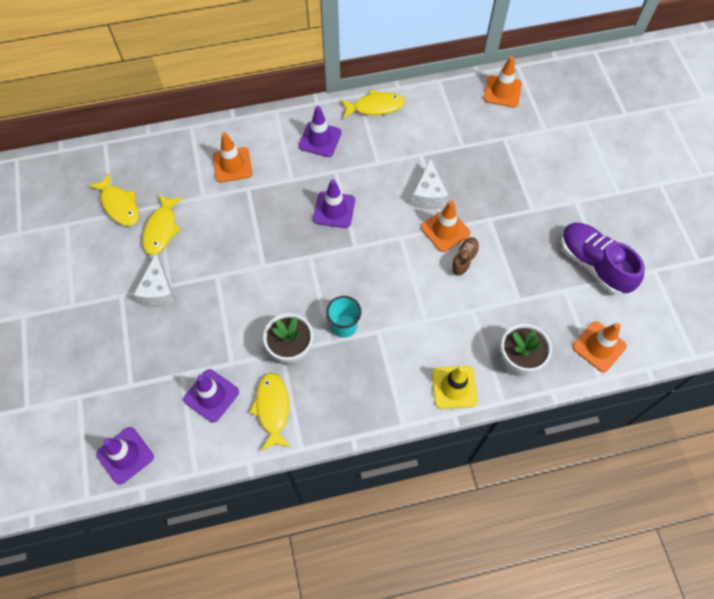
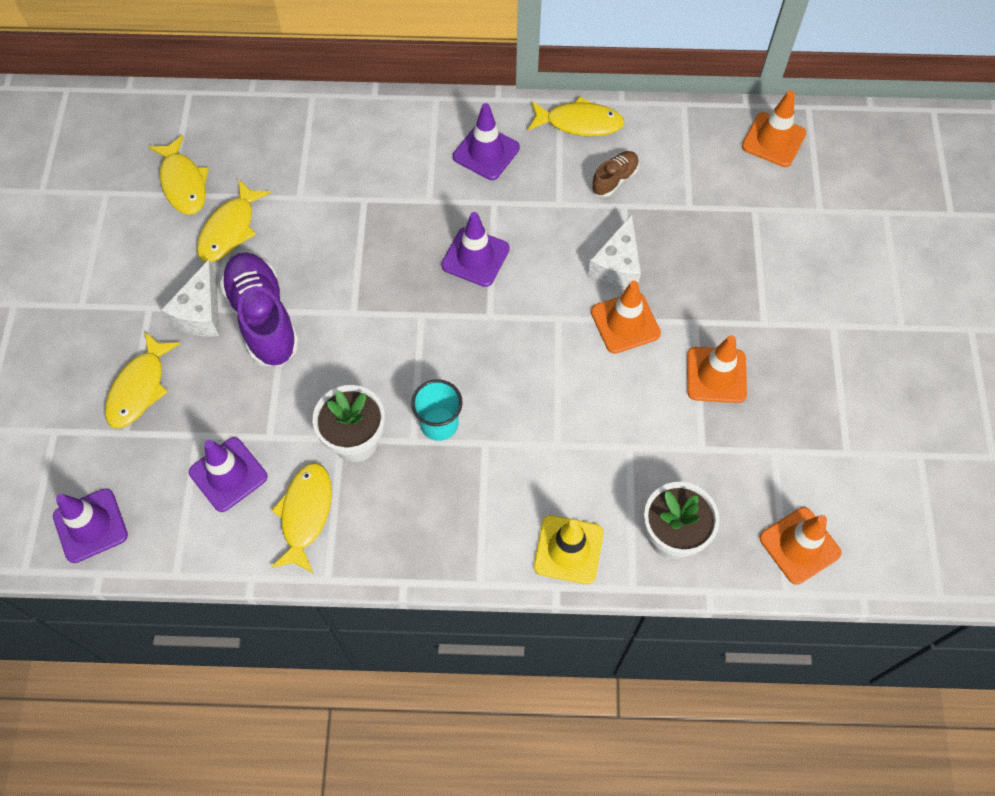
camera: 15 degrees right, 0 degrees up
orange traffic cone [213,132,253,182] -> orange traffic cone moved to [687,335,747,403]
brown shoe [451,237,480,276] -> brown shoe moved to [592,151,639,197]
purple shoe [561,223,645,295] -> purple shoe moved to [220,252,299,366]
none -> yellow fish [105,332,180,428]

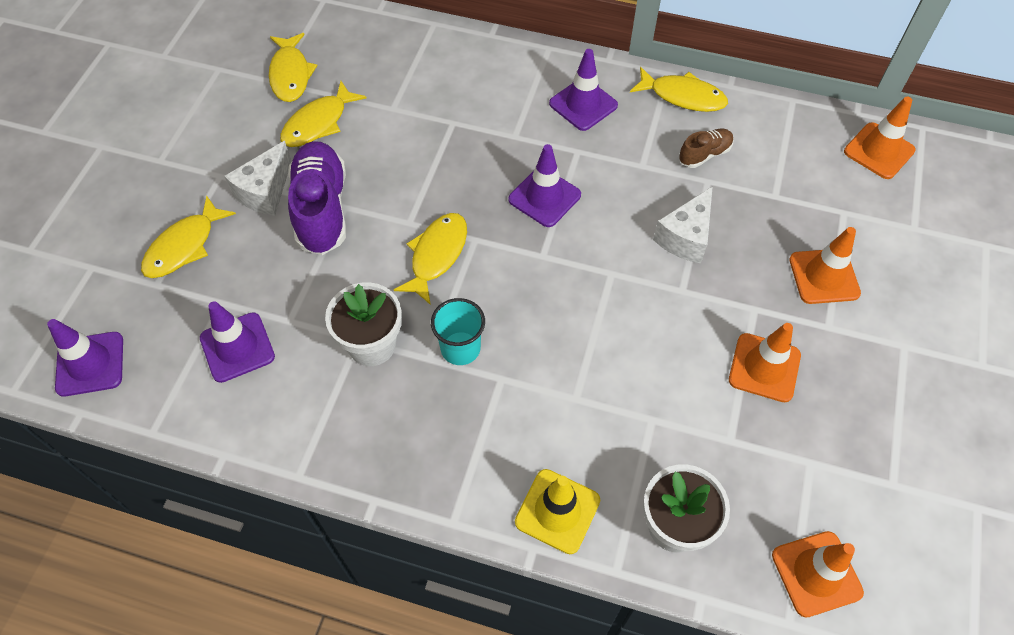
camera: 15 degrees right, 5 degrees down
yellow fish [271,463,332,574] -> yellow fish moved to [394,213,467,305]
orange traffic cone [591,281,661,354] -> orange traffic cone moved to [789,227,861,304]

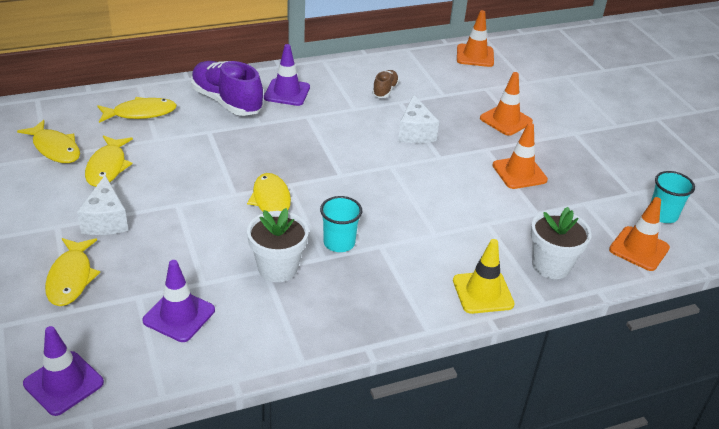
camera: 40 degrees left, 20 degrees down
purple shoe [288,141,346,255] -> purple shoe moved to [191,61,263,116]
purple traffic cone [508,144,581,227] -> none
yellow fish [630,67,728,112] -> yellow fish moved to [97,97,177,123]
none -> turquoise cup [651,171,695,223]

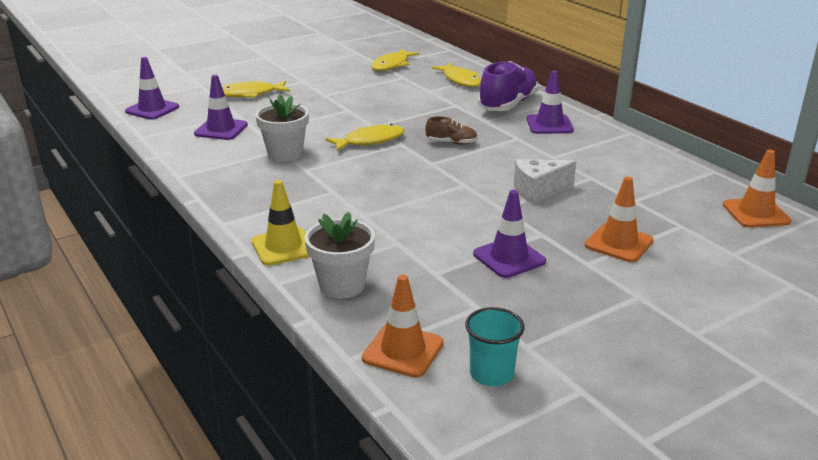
camera: 80 degrees right, 10 degrees down
white cheese [77,175,128,235] -> none
yellow fish [85,135,133,187] -> none
turquoise cup [320,196,362,252] -> none
brown shoe [372,70,399,98] -> brown shoe moved to [426,116,478,145]
orange traffic cone [492,123,548,189] -> purple traffic cone [473,190,546,278]

